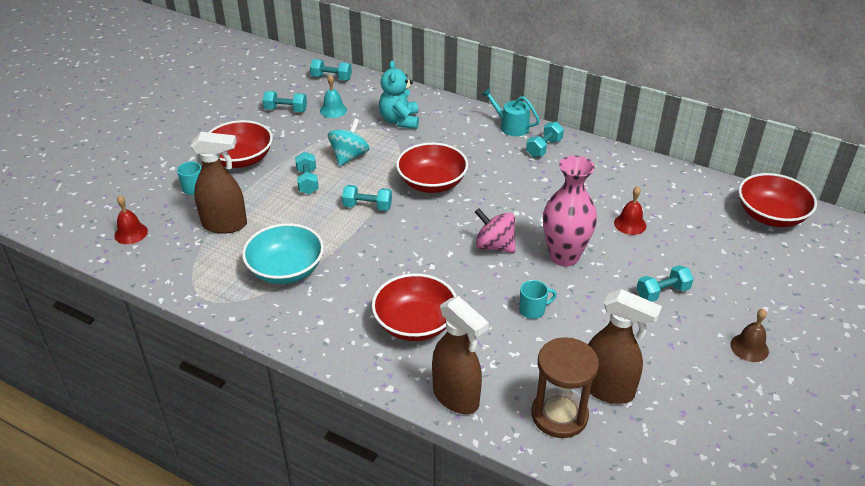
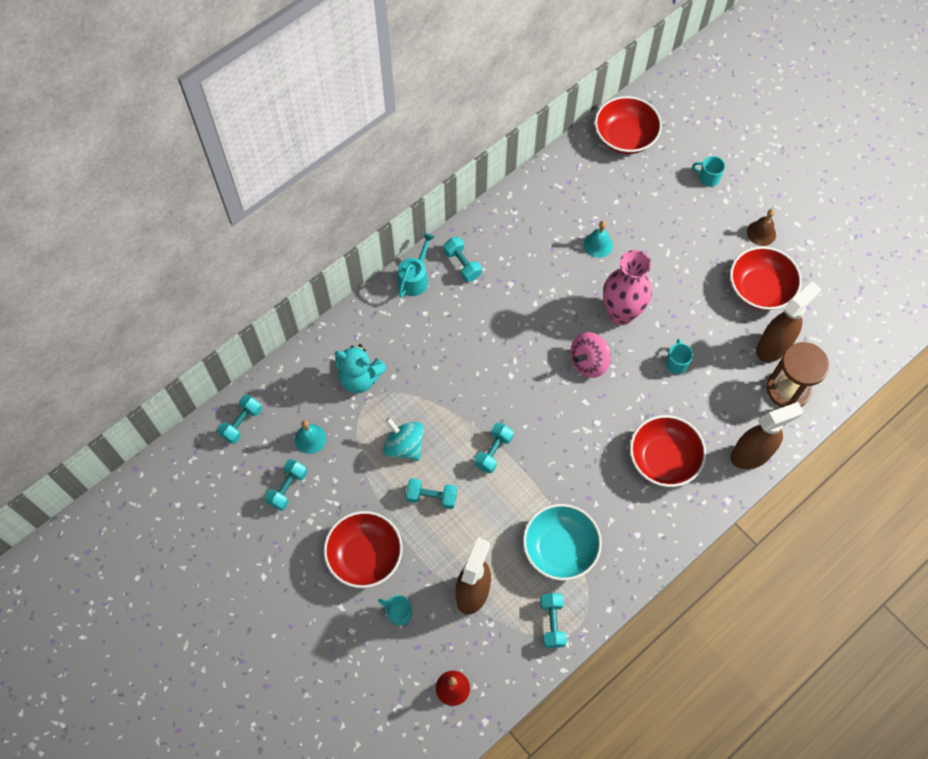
camera: 70 degrees left, 25 degrees up
red bowl [396,142,468,193] -> red bowl moved to [730,246,802,310]
turquoise watering can [481,88,540,136] -> turquoise watering can turned 150 degrees clockwise [398,233,434,297]
red bell [614,186,646,235] -> turquoise bell [584,221,613,258]
turquoise dumbbell [636,265,694,302] -> turquoise dumbbell moved to [540,593,567,648]
none -> turquoise mug [692,156,725,187]

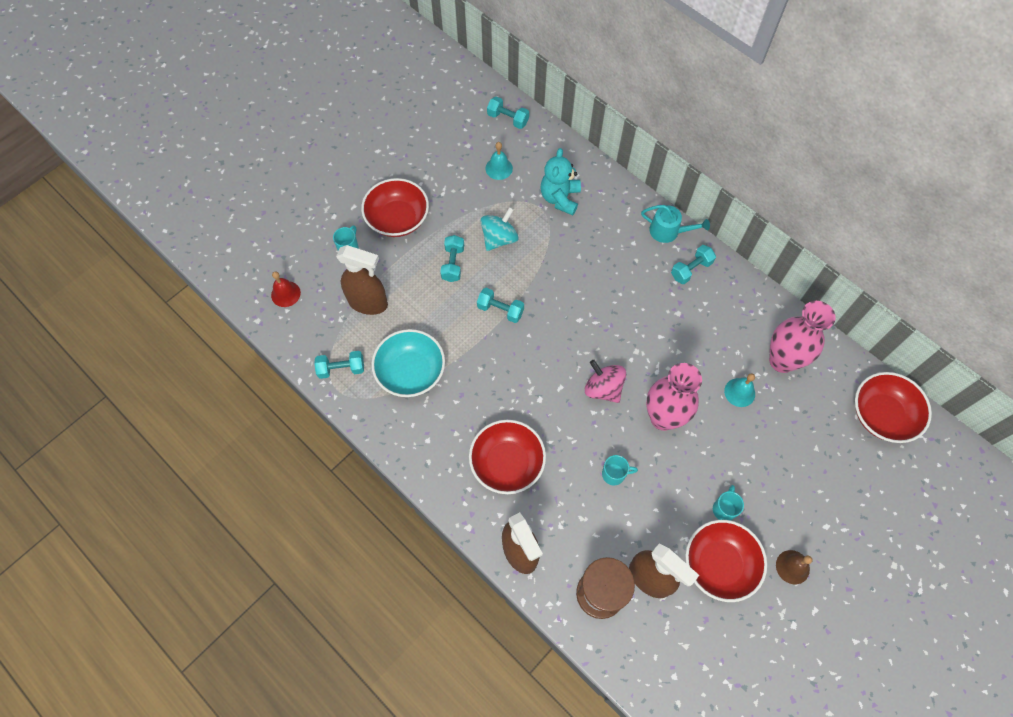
camera: 85 degrees right, 0 degrees up
turquoise dumbbell [265,459,307,511] -> none
turquoise mug [692,156,725,187] -> turquoise mug moved to [713,485,744,521]
none -> pink vase [769,301,836,373]

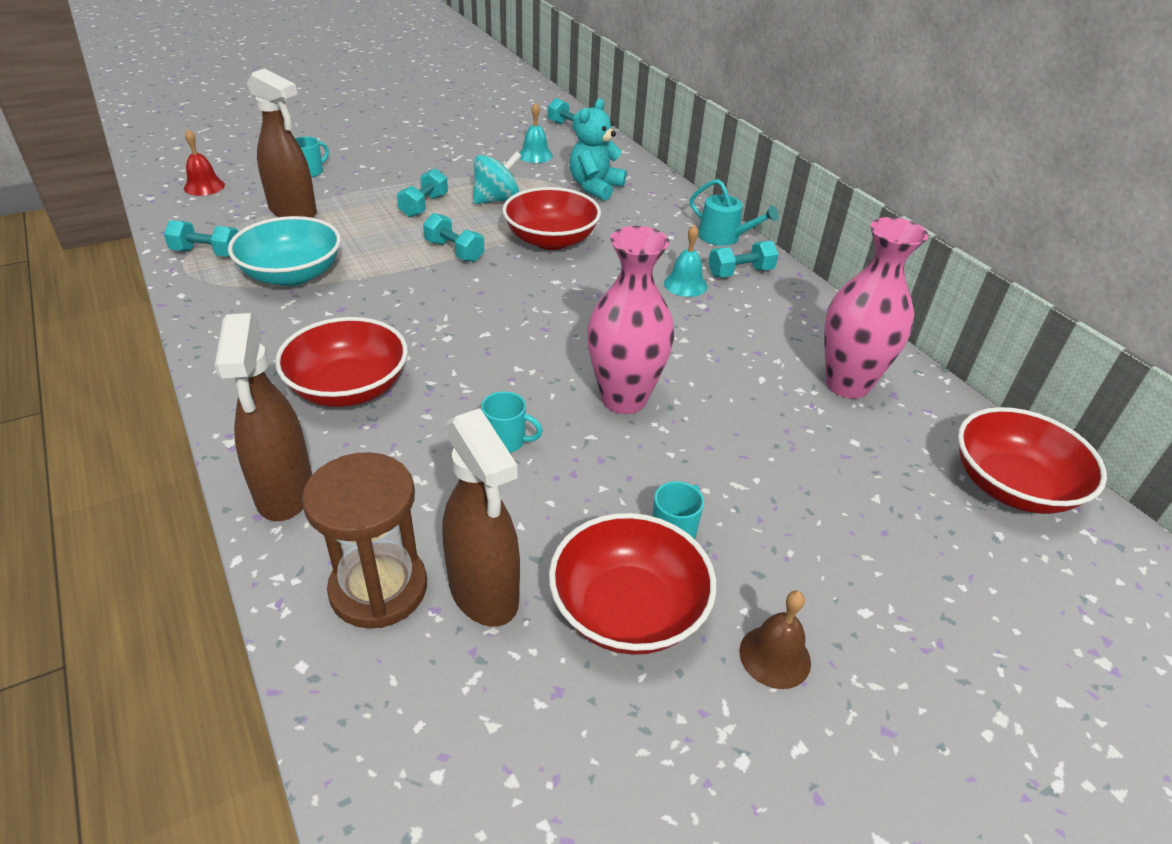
camera: 15 degrees right, 25 degrees down
red bowl [361,178,429,237] -> red bowl moved to [502,187,601,250]
pink spinning top [585,360,626,403] -> none
turquoise bell [724,373,755,407] -> turquoise bell moved to [664,225,707,297]

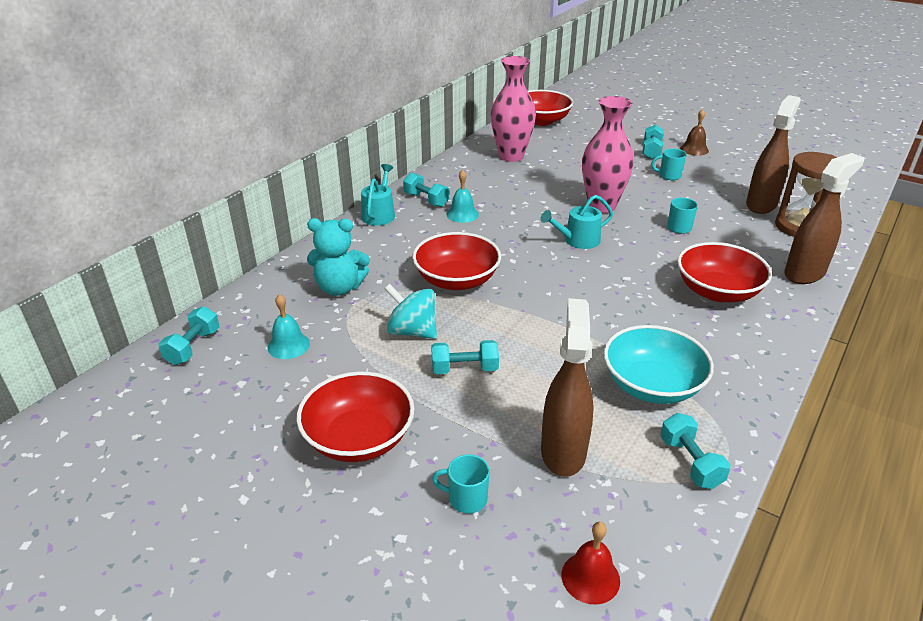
camera: 115 degrees left, 5 degrees down
turquoise dumbbell [423,213,485,262] -> turquoise dumbbell moved to [642,124,664,159]
red bowl [549,513,716,655] -> red bowl moved to [297,372,414,462]
none -> turquoise watering can [540,195,613,249]

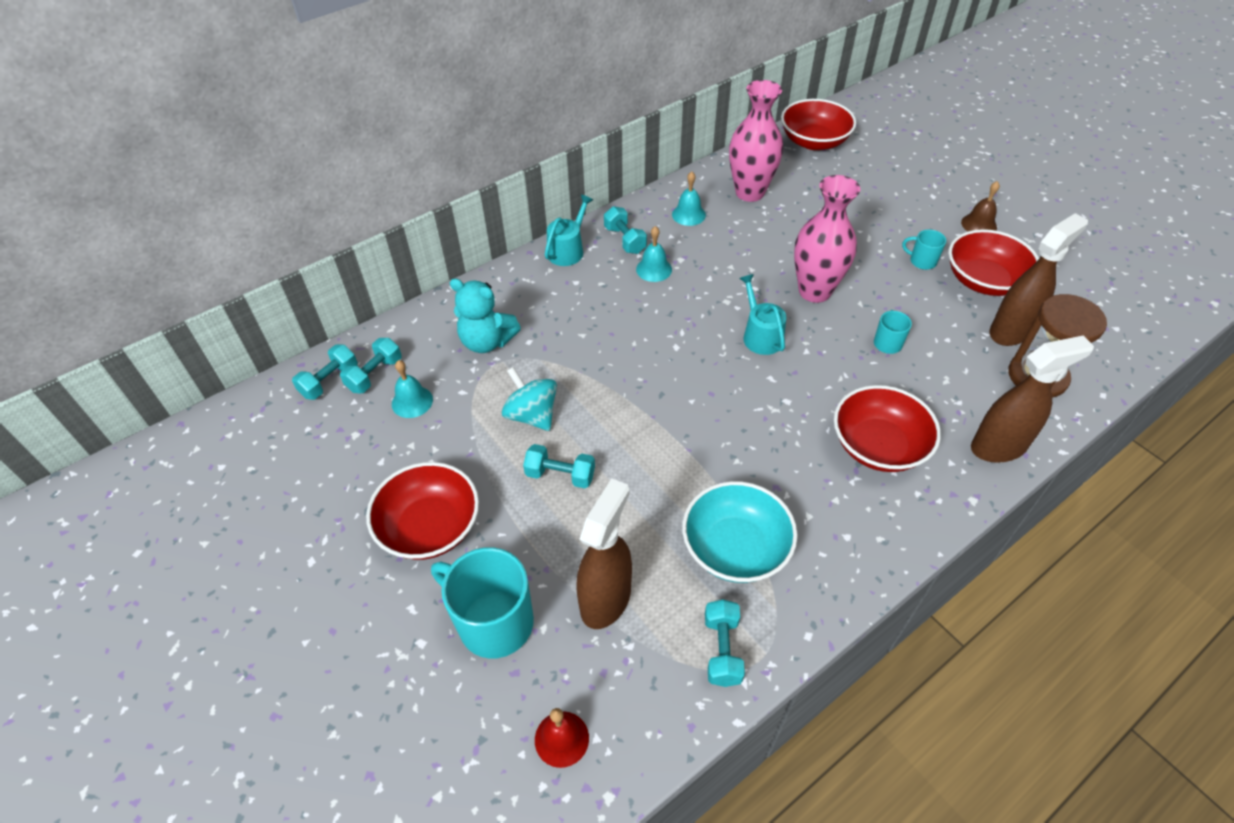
camera: 20 degrees right, 15 degrees up
red bowl [413,232,501,290] -> red bowl moved to [949,229,1039,296]
turquoise mug [432,454,490,514] -> turquoise mug [431,547,534,658], size x2.07
turquoise watering can [540,195,613,249] -> turquoise watering can turned 75 degrees clockwise [739,274,786,355]
turquoise dumbbell [642,124,664,159] -> turquoise dumbbell moved to [340,338,402,393]
none -> turquoise bell [672,172,706,226]

